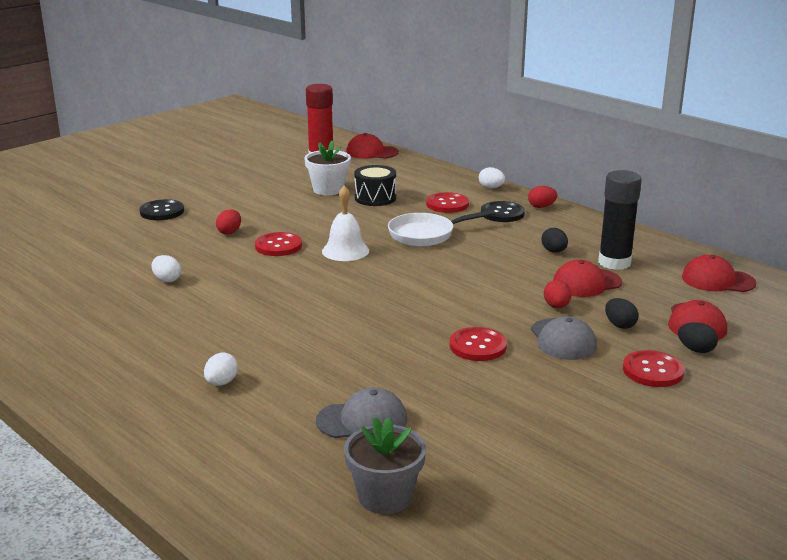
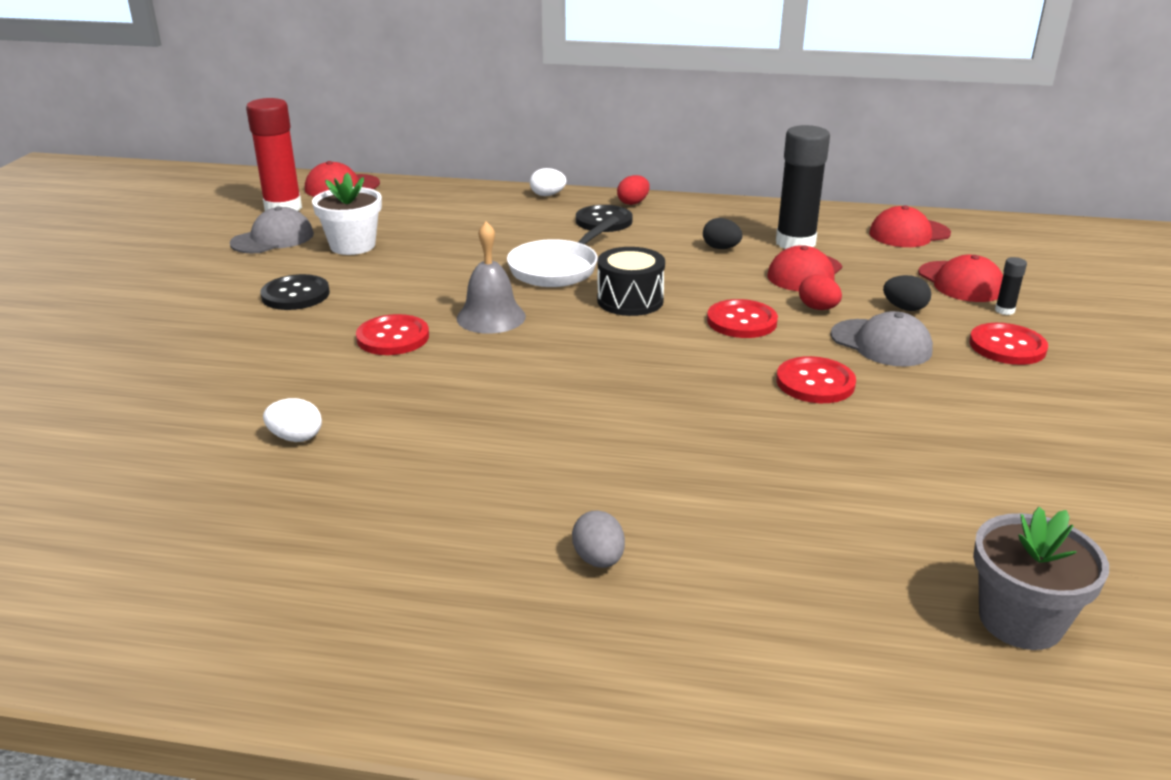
camera: 35 degrees left, 5 degrees up
black button [139,199,184,220] -> black button moved to [260,274,330,310]
white egg [204,353,238,386] -> grey egg [572,511,625,568]
red egg [216,209,241,234] -> none
grey cap [316,387,407,438] -> grey cap moved to [230,206,314,253]
white bell [322,185,369,261] -> grey bell [457,222,526,334]
black drum [354,165,396,206] -> black drum moved to [597,247,665,316]
red button [426,192,469,213] -> red button moved to [707,299,778,338]
black egg [678,322,718,353] -> black glue stick [995,257,1027,315]

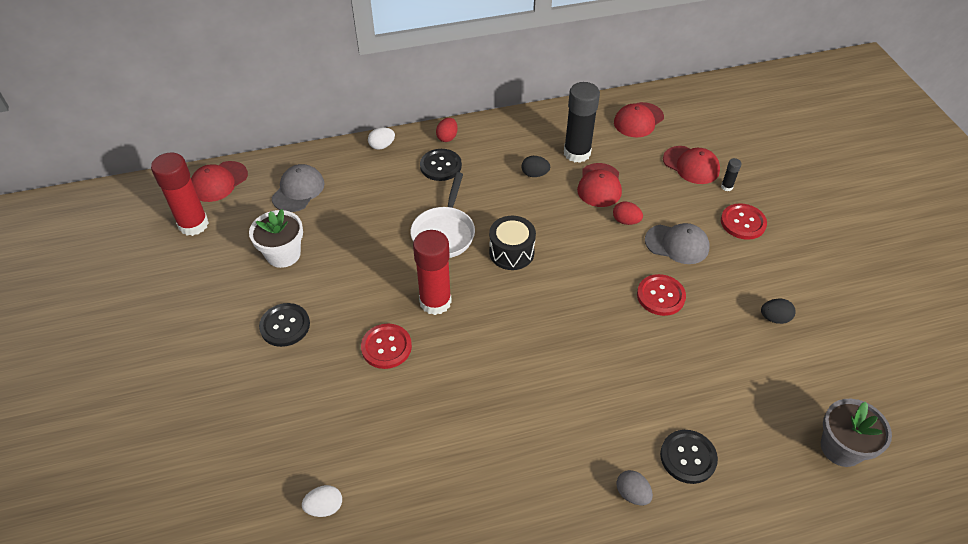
camera: 25 degrees left, 20 degrees up
grey cap [230,206,314,253] -> grey cap moved to [272,164,325,212]
white egg [263,398,322,442] -> white egg moved to [302,485,342,517]
grey bell [457,222,526,334] -> red glue stick [413,230,452,315]
red button [707,299,778,338] -> none
black egg [883,275,931,311] -> black egg moved to [761,299,795,324]
none -> black button [660,430,718,484]

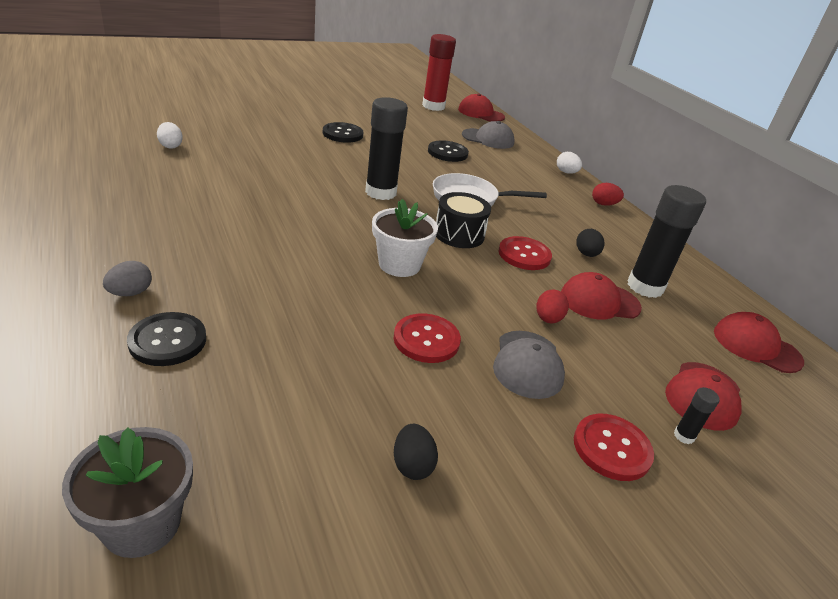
camera: 75 degrees right, 15 degrees down
white flower pot [249,209,303,268] -> white flower pot moved to [372,199,438,277]
red button [361,324,412,369] -> red button moved to [498,236,552,270]
red glue stick [413,230,452,315] -> black glue stick [365,97,408,200]
black button [420,149,462,181] -> black button moved to [428,140,469,162]

